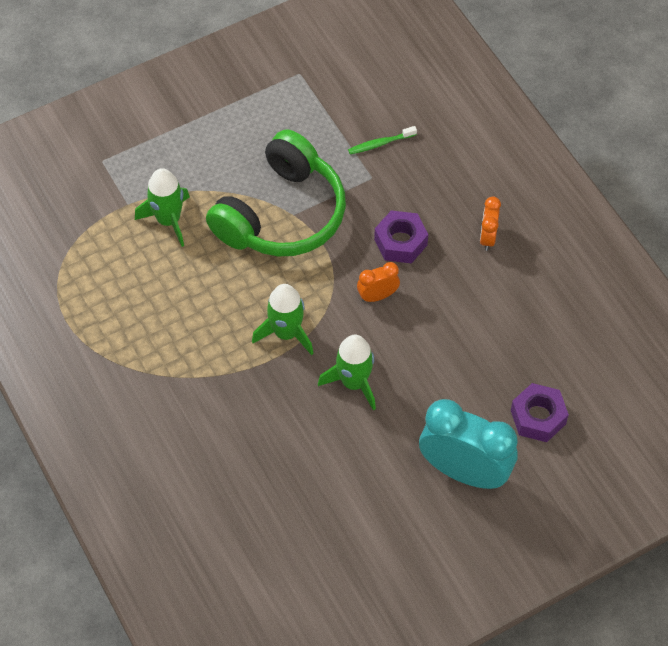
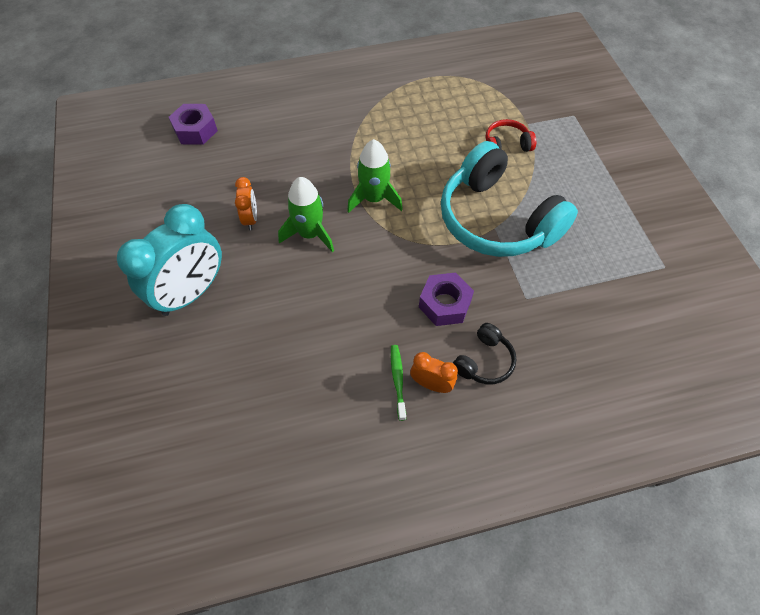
camera: 105 degrees right, 0 degrees up
green rocket [135,168,190,247] -> red headphones [486,119,536,152]
green headphones [206,130,346,256] -> turquoise headphones [441,141,578,257]
green toothbrush [348,126,417,154] -> green toothbrush moved to [391,345,406,421]
orange clock [357,262,400,302] -> orange clock moved to [235,177,257,230]
purple nut [511,383,569,442] -> purple nut moved to [169,104,218,145]
none -> black headphones [453,323,517,384]

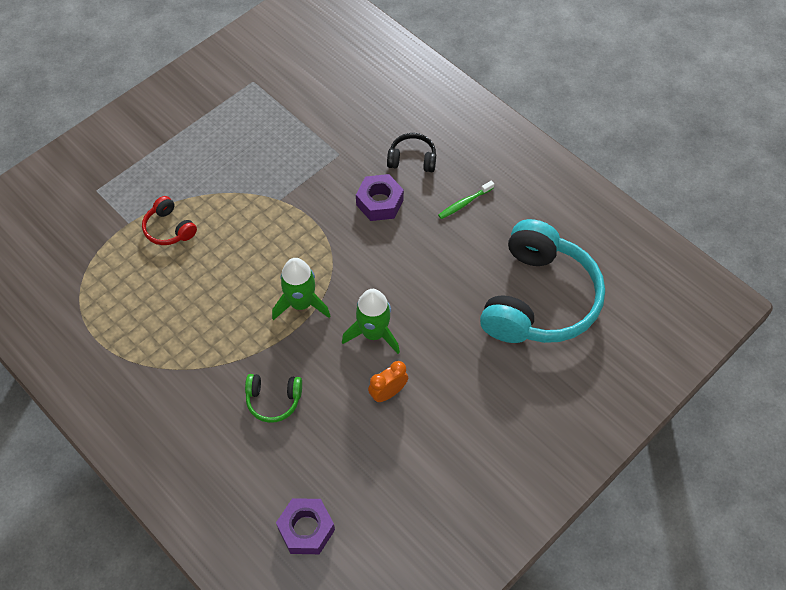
camera: 120 degrees left, 0 degrees up
turquoise clock [117,204,222,316] -> none
orange clock [410,352,458,393] -> none
turquoise headphones [441,141,578,257] -> turquoise headphones moved to [480,219,605,343]
none -> green headphones [245,374,302,423]

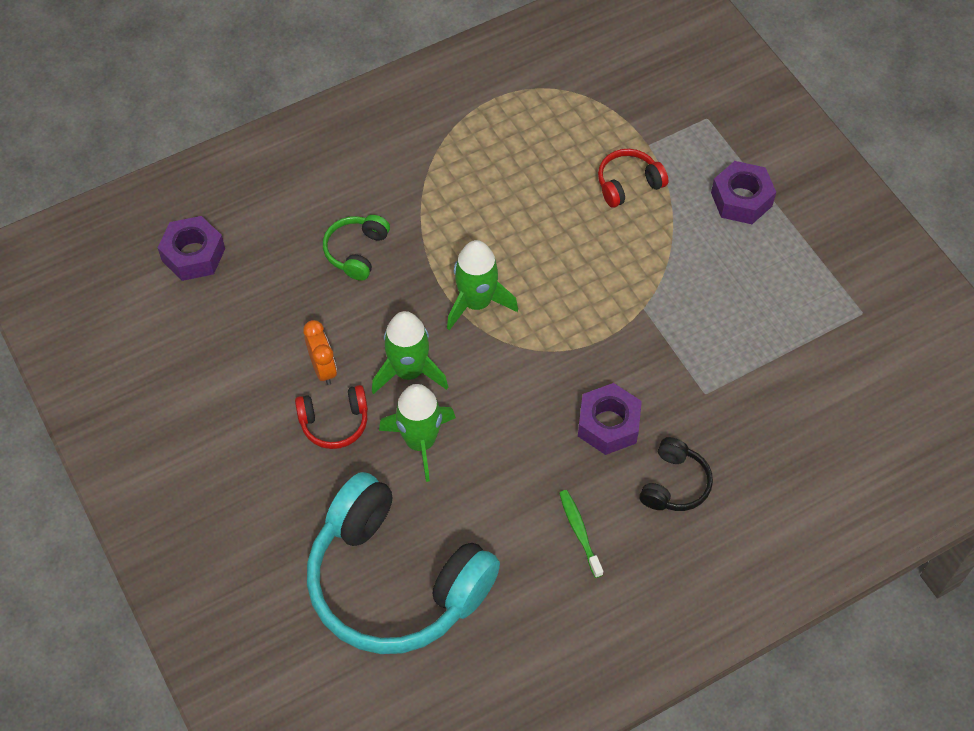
camera: 105 degrees right, 0 degrees up
none -> red headphones [295,385,368,449]
none -> green rocket [379,384,456,482]
none -> purple nut [711,161,776,224]

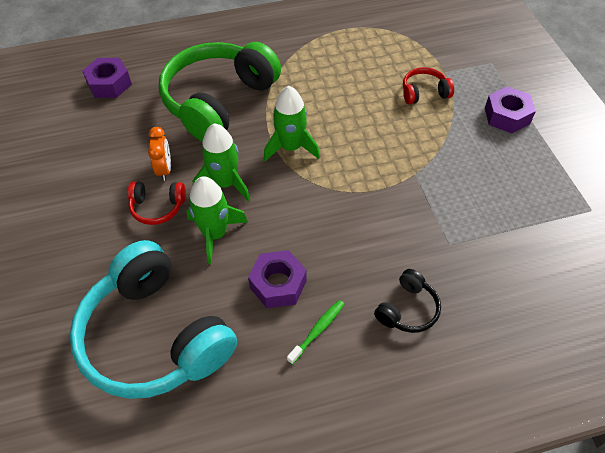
camera: 15 degrees right, 5 degrees down
green headphones [323,215,390,281] -> green headphones [159,42,281,142], size x2.33
green toothbrush [559,490,603,578] -> green toothbrush turned 45 degrees clockwise [287,300,344,365]
purple nut [578,383,642,455] -> purple nut moved to [248,250,307,308]

